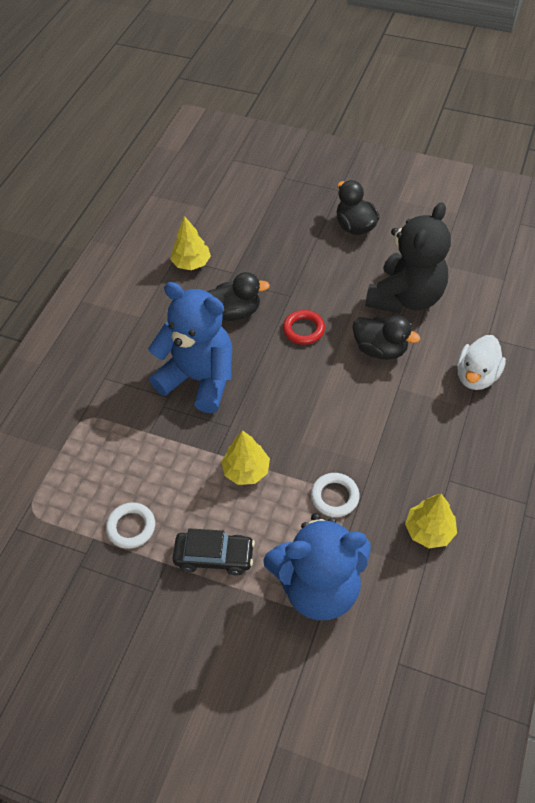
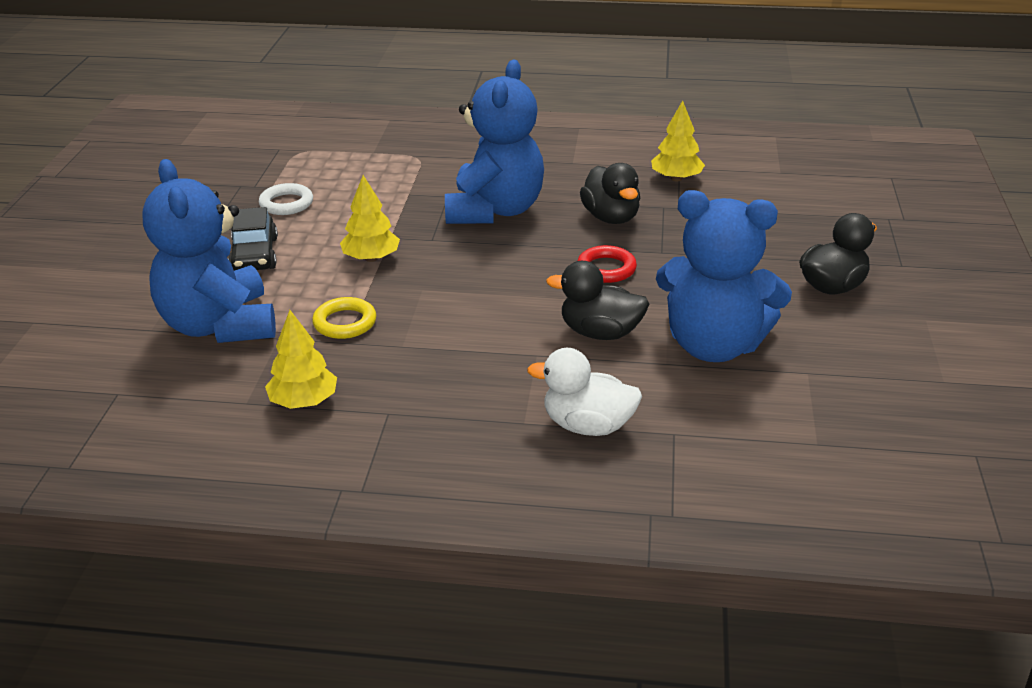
camera: 75 degrees right, 20 degrees down
white ring [311,473,360,517] -> yellow ring [312,297,376,339]
black duck [352,316,420,360] -> black duck turned 90 degrees clockwise [546,261,649,340]
black teddy bear [365,202,451,313] -> blue teddy bear [656,190,792,362]

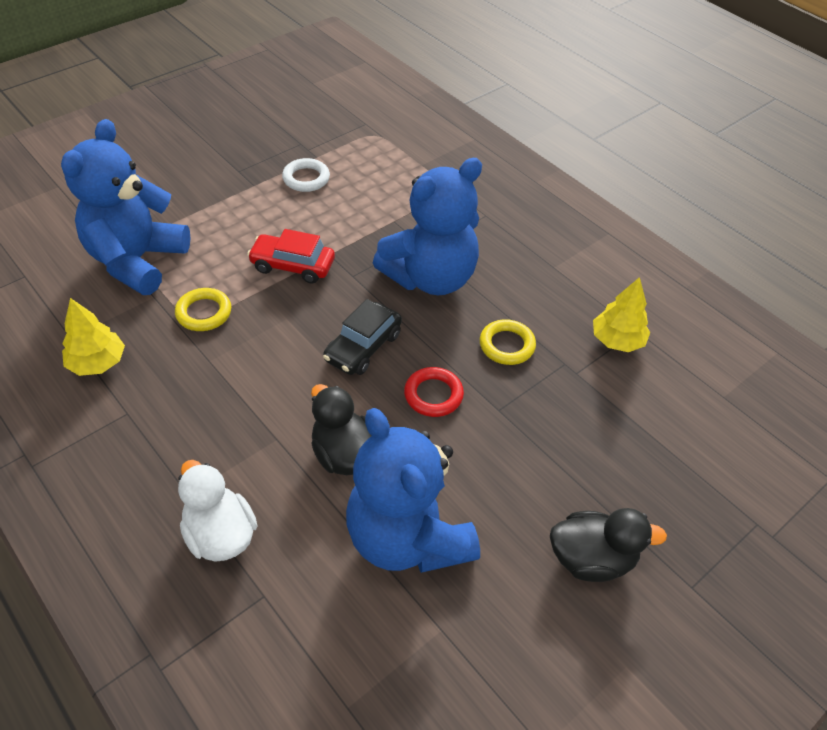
camera: 40 degrees right, 15 degrees up
black car [228,207,278,271] -> black car moved to [323,299,402,375]
yellow tree [340,175,400,262] -> red car [247,229,335,284]
black duck [580,163,640,224] -> yellow ring [480,319,536,365]

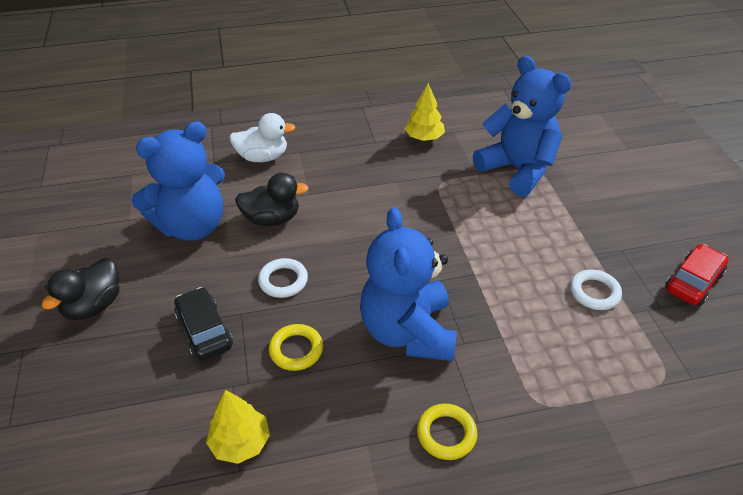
camera: 120 degrees right, 5 degrees down
yellow ring [175,288,231,331] -> yellow ring moved to [417,404,477,460]
red car [247,229,335,284] -> red car moved to [665,244,729,306]
black car [323,299,402,375] -> black car moved to [174,287,233,361]
blue teddy bear [346,408,480,573] -> blue teddy bear turned 150 degrees clockwise [132,121,225,241]
red ring [404,367,464,417] -> white ring [258,258,308,298]

